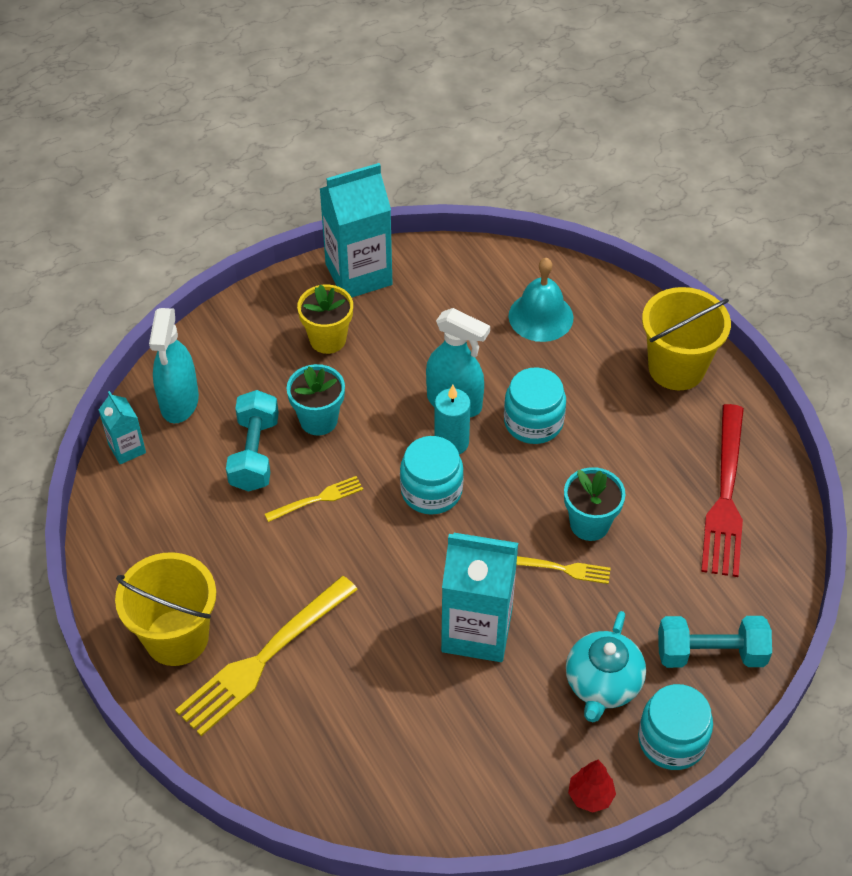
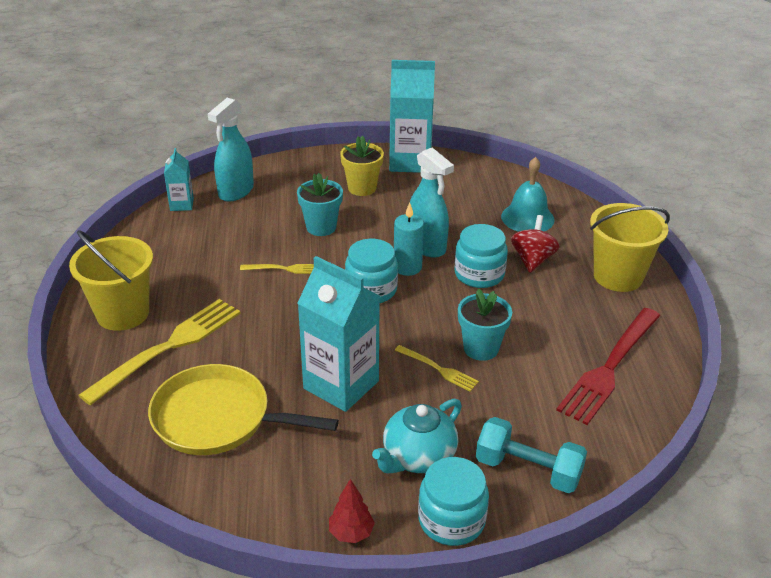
camera: 25 degrees right, 15 degrees down
yellow fork [175,576,358,736] -> yellow fork turned 150 degrees clockwise [78,299,241,405]
turquoise dumbbell [226,390,279,492] -> none
none -> yellow pan [148,364,339,455]
none -> red spinning top [511,215,560,273]

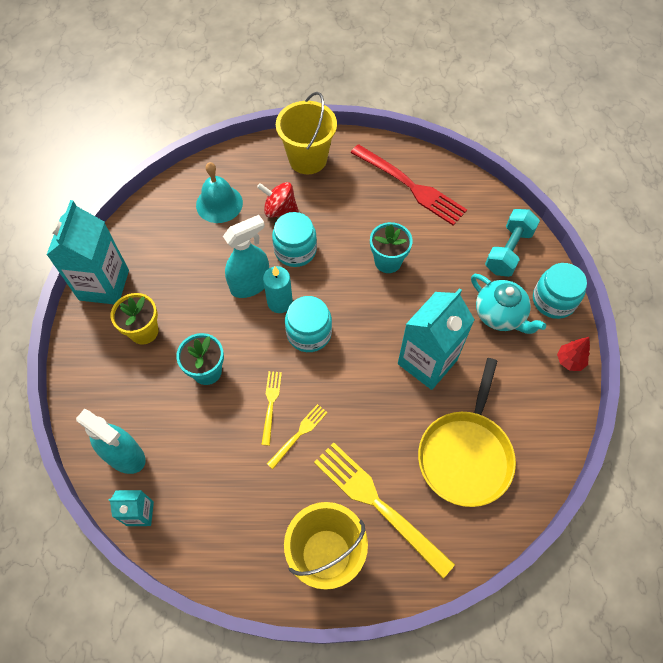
camera: 85 degrees left, 25 degrees up
yellow fork [395,345,479,391] -> yellow fork moved to [267,404,328,469]

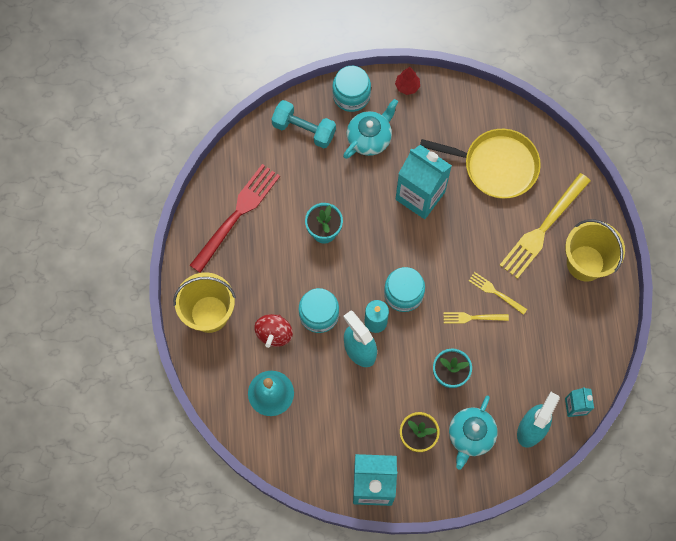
camera: 95 degrees left, 10 degrees up
none -> turquoise teapot [449,395,498,470]

